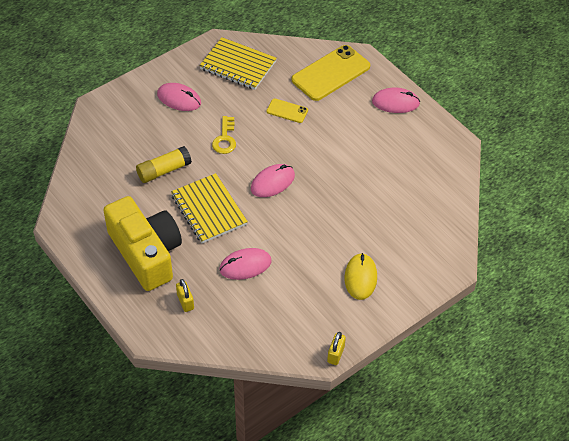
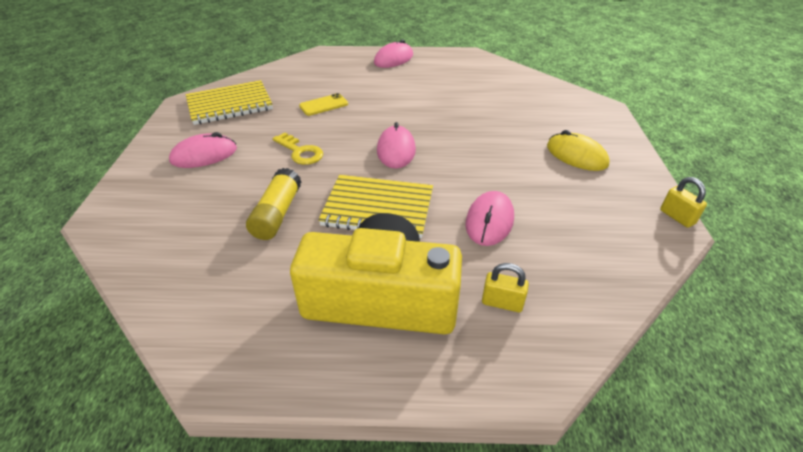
camera: 50 degrees left, 10 degrees down
yellow phone [292,45,370,101] -> none

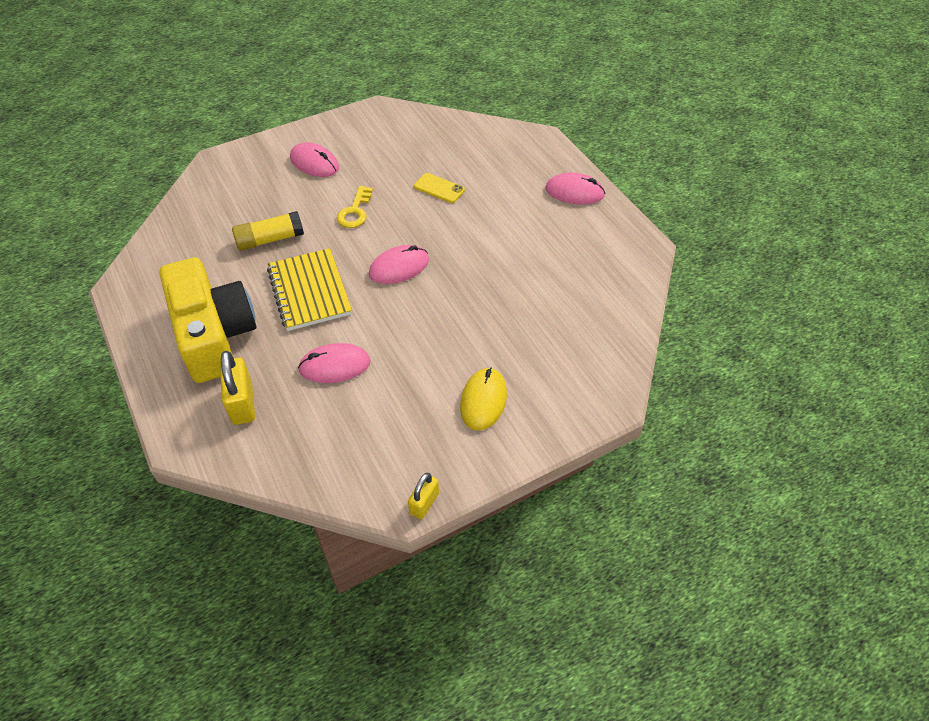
camera: 60 degrees right, 10 degrees up
yellow notebook [186,80,273,125] -> none
yellow padlock [482,263,529,312] -> yellow padlock [220,351,255,425], size x1.59

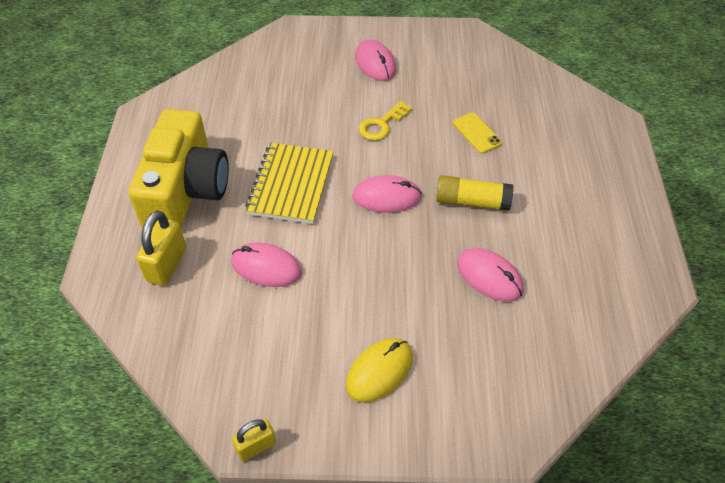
camera: 30 degrees right, 0 degrees up
yellow glue stick [232,211,304,251] -> yellow glue stick moved to [436,175,514,211]
pink mouse [546,173,605,204] -> pink mouse moved to [457,248,524,302]

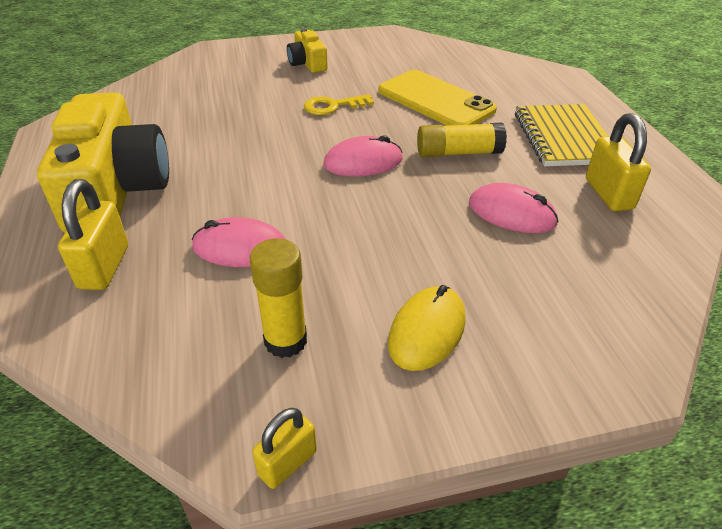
camera: 15 degrees left, 10 degrees down
yellow notebook [245,143,333,224] -> yellow notebook moved to [515,104,608,166]
pink mouse [355,40,396,81] -> yellow camera [287,28,328,73]
yellow key [359,101,412,141] -> yellow key turned 45 degrees clockwise [304,94,374,115]
yellow phone [453,113,502,154] -> yellow phone [378,70,497,126], size x2.02
none -> yellow glue stick [250,238,307,358]
none -> yellow padlock [586,113,651,211]

